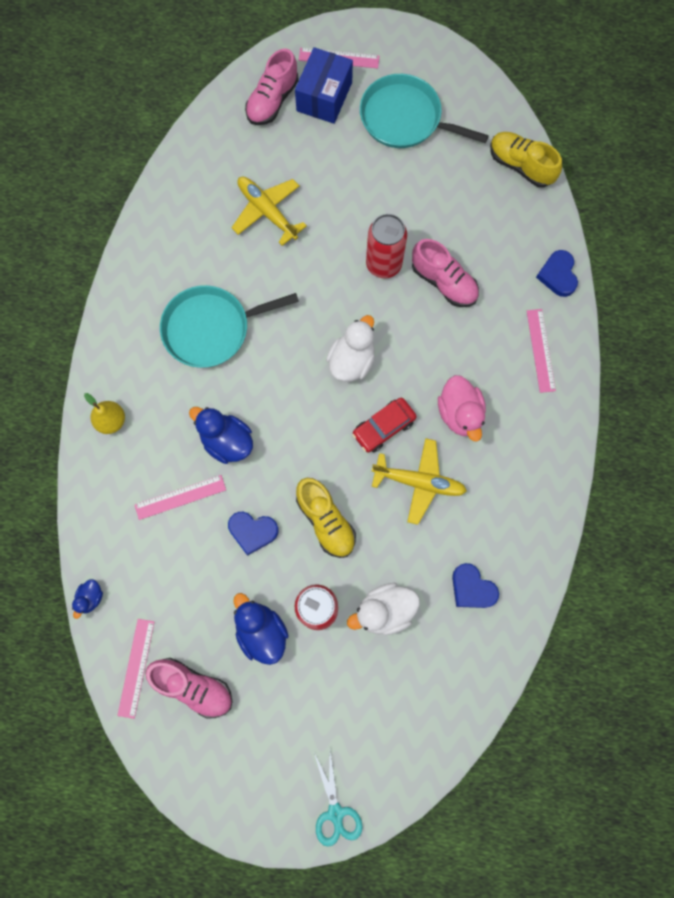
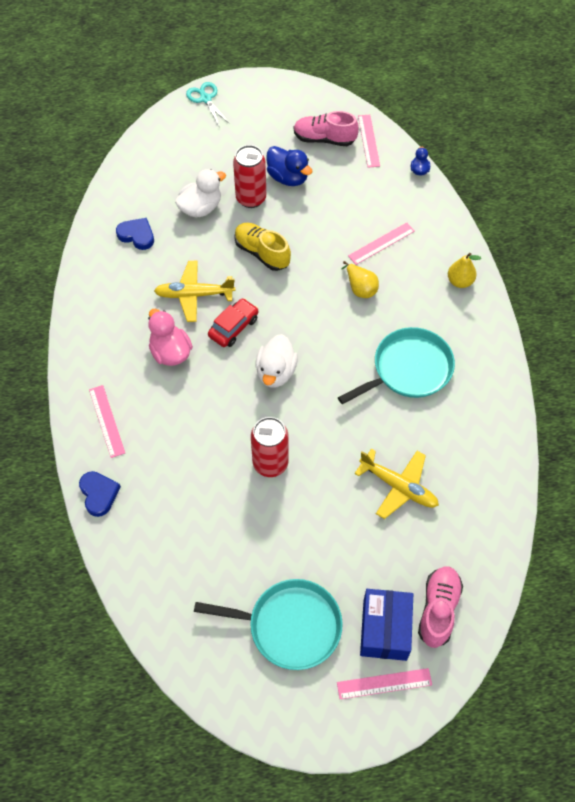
camera: 165 degrees right, 15 degrees down
blue duck [189,407,253,464] -> yellow pear [342,261,379,298]
blue heart [228,512,279,556] -> none
pink shoe [412,239,479,307] -> none
yellow shoe [490,132,562,187] -> none

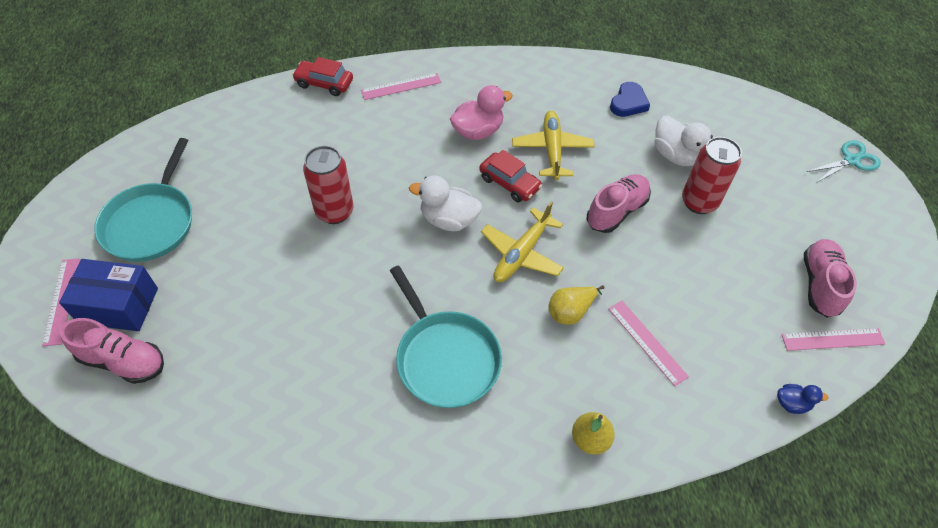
camera: 90 degrees right, 5 degrees down
blue heart [79,471,121,517] -> red car [292,57,353,96]
yellow shoe [234,223,291,271] -> pink shoe [587,174,651,233]
blue duck [266,146,313,186] -> none
yellow plane [355,449,439,519] -> yellow plane moved to [481,201,564,282]

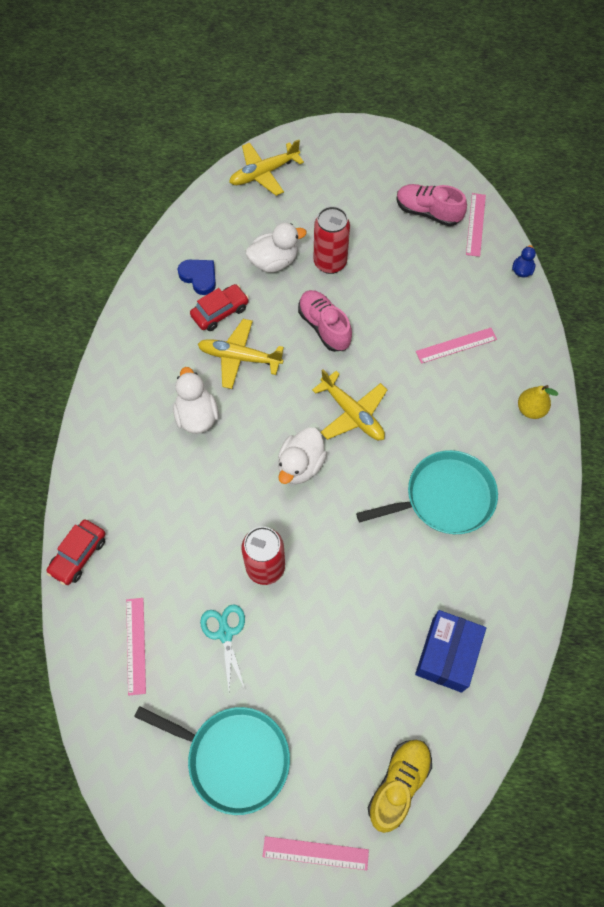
camera: 75 degrees left, 10 degrees up
blue box [59,259,158,331] -> blue box moved to [415,610,486,693]
pink shoe [60,318,164,384] -> yellow shoe [368,740,432,833]
pink ruler [361,73,441,100] -> pink ruler moved to [126,598,146,696]
pink duck [450,85,513,140] -> white duck [173,367,219,434]
red car [479,150,542,202] -> red car moved to [190,284,249,331]
yellow pear [548,285,604,325] -> none
turquoise scissors [807,140,881,183] -> turquoise scissors moved to [200,604,245,690]
none -> yellow plane [229,140,304,196]

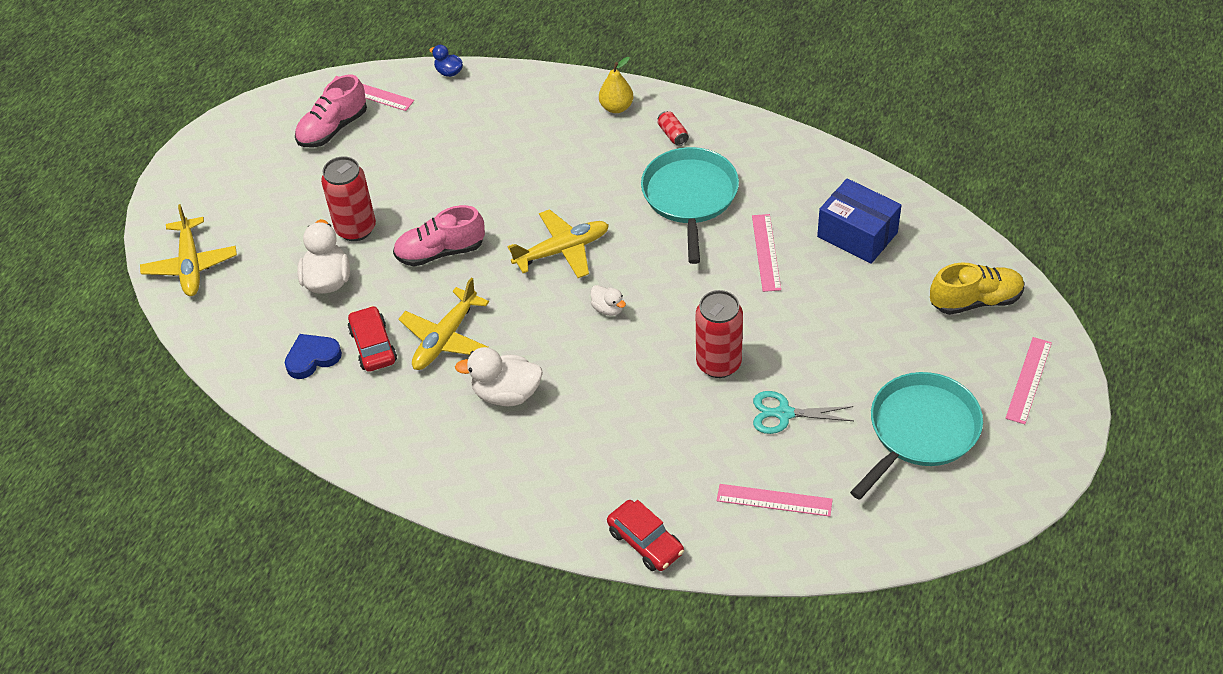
camera: 70 degrees left, 15 degrees down
white duck [278,427,327,484] -> white duck [590,285,626,316], size x0.54
yellow shoe [368,740,432,833] -> yellow shoe turned 120 degrees clockwise [930,263,1024,315]
pink ruler [416,328,497,364] -> pink ruler moved to [752,214,781,292]
none -> red can [658,111,689,146]

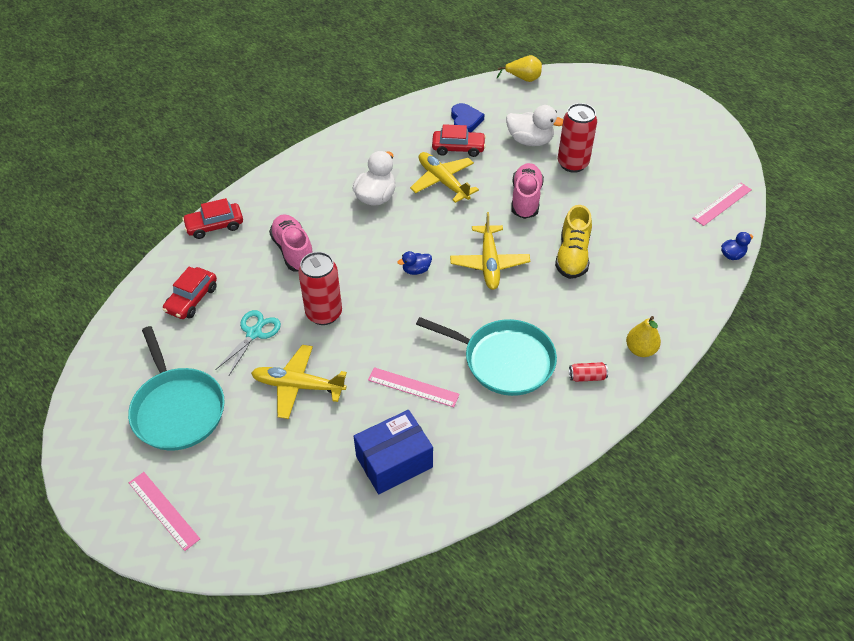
camera: 110 degrees right, 0 degrees up
yellow plane [140,204,237,296] -> yellow plane moved to [251,345,347,419]
pink shoe [295,75,367,147] -> pink shoe moved to [269,214,312,271]
white duck [590,285,626,316] -> blue duck [397,251,432,275]
pink ruler [717,484,833,517] -> red car [163,267,217,319]
yellow shoe [930,263,1024,315] -> yellow shoe moved to [555,205,592,279]
none -> yellow pear [497,55,542,82]

